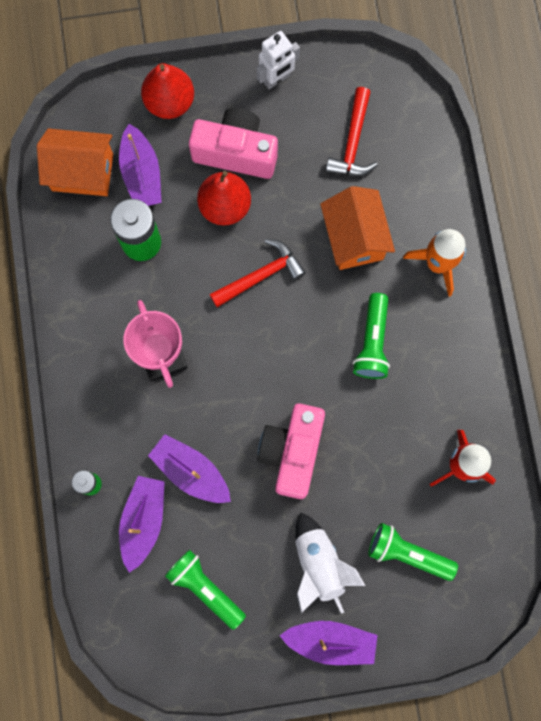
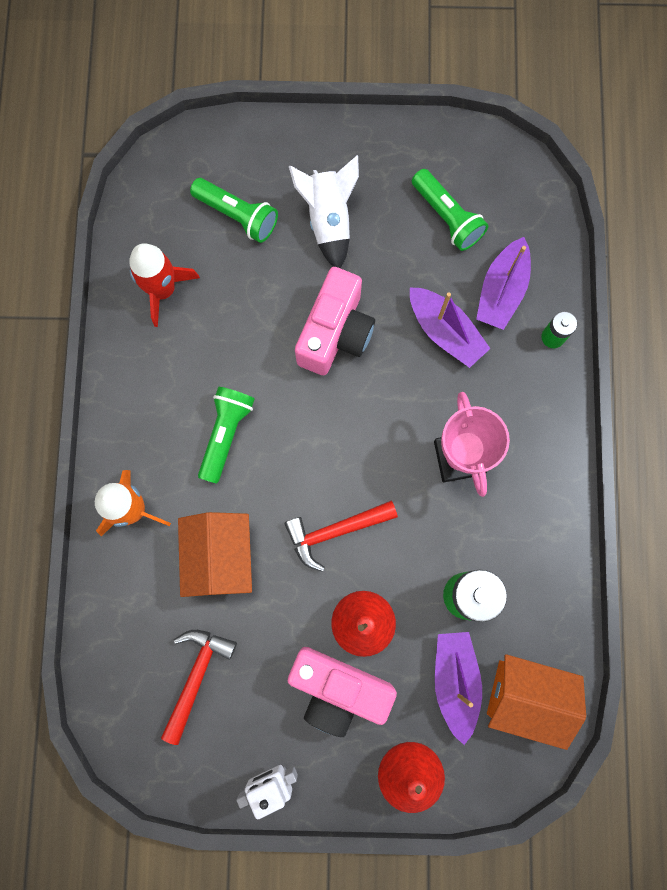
camera: 170 degrees left, 0 degrees up
purple boat [280,621,377,665] -> none

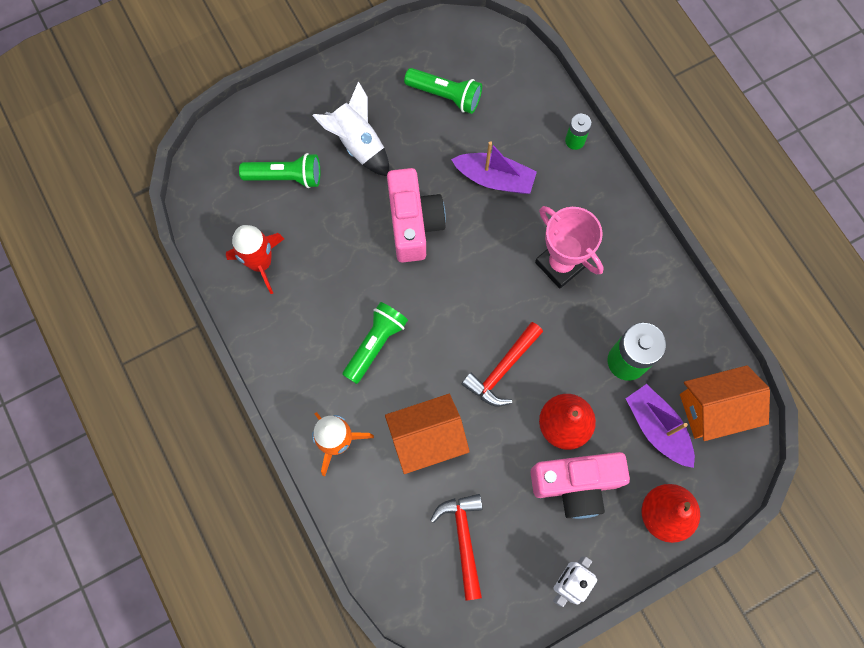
camera: 30 degrees left, 5 degrees down
orange house [178,512,252,597] -> orange house turned 75 degrees counterclockwise [385,394,470,474]
green flashlight [198,387,255,484] -> green flashlight turned 45 degrees clockwise [342,302,408,384]
purple boat [476,237,531,330] -> none

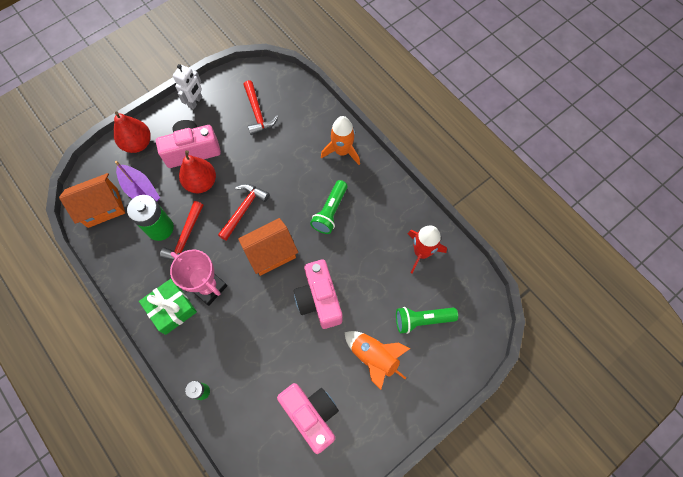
camera: 170 degrees right, 5 degrees down
white rocket [312,81,389,176] -> orange rocket [345,331,410,390]
orange house [385,394,470,474] -> orange house moved to [238,218,298,276]
green flashlight [404,68,482,114] -> pink camera [277,383,339,454]
purple boat [451,141,537,194] -> none
none -> green gift [139,279,197,335]
none -> red hammer [160,201,203,260]

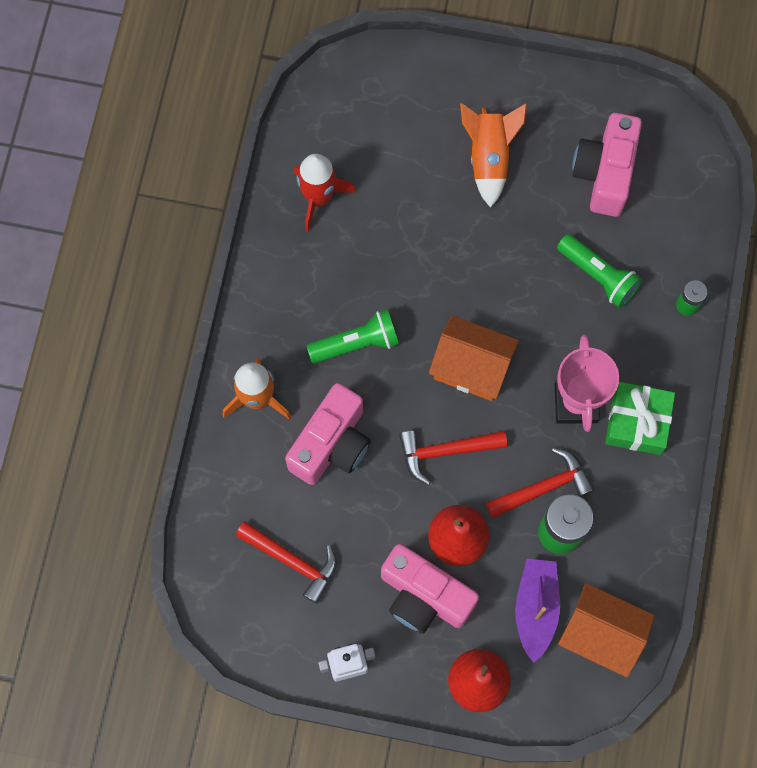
camera: 130 degrees left, 5 degrees up
red hammer [243,80,278,135] -> red hammer turned 90 degrees clockwise [235,521,337,604]
pink camera [294,259,342,329] -> pink camera moved to [285,383,371,485]
green flashlight [396,307,458,334] -> green flashlight moved to [557,234,642,308]

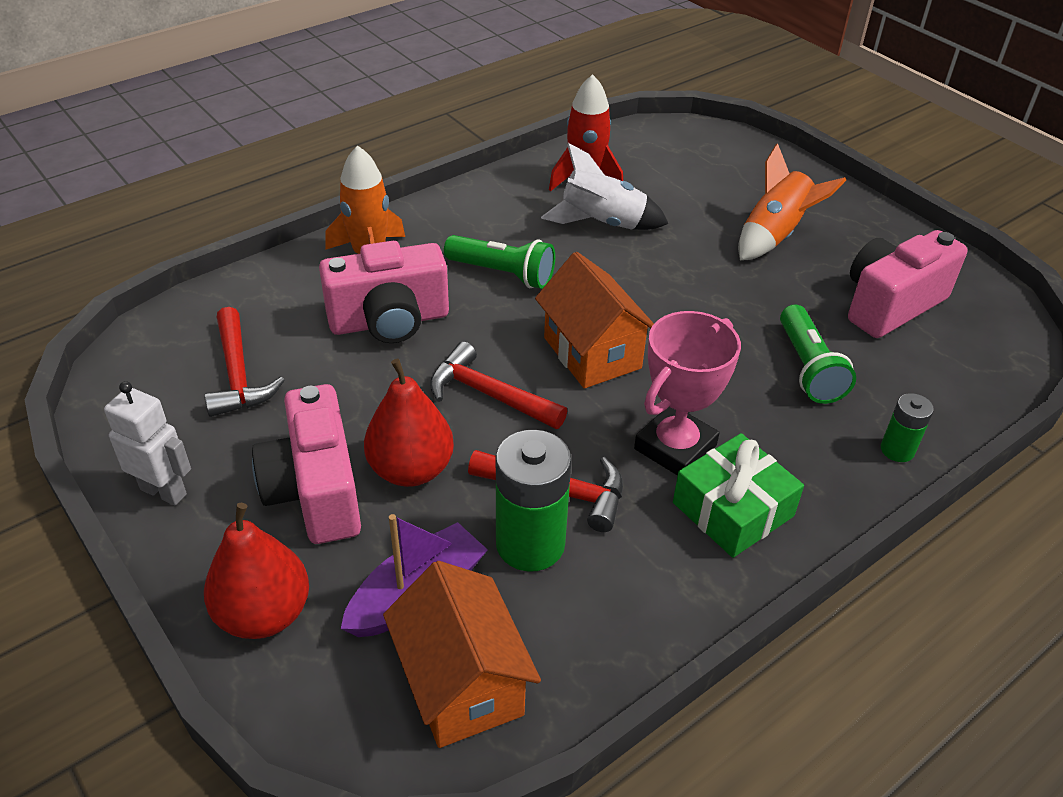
camera: 40 degrees right, 30 degrees down
none -> white rocket [541,143,669,230]

